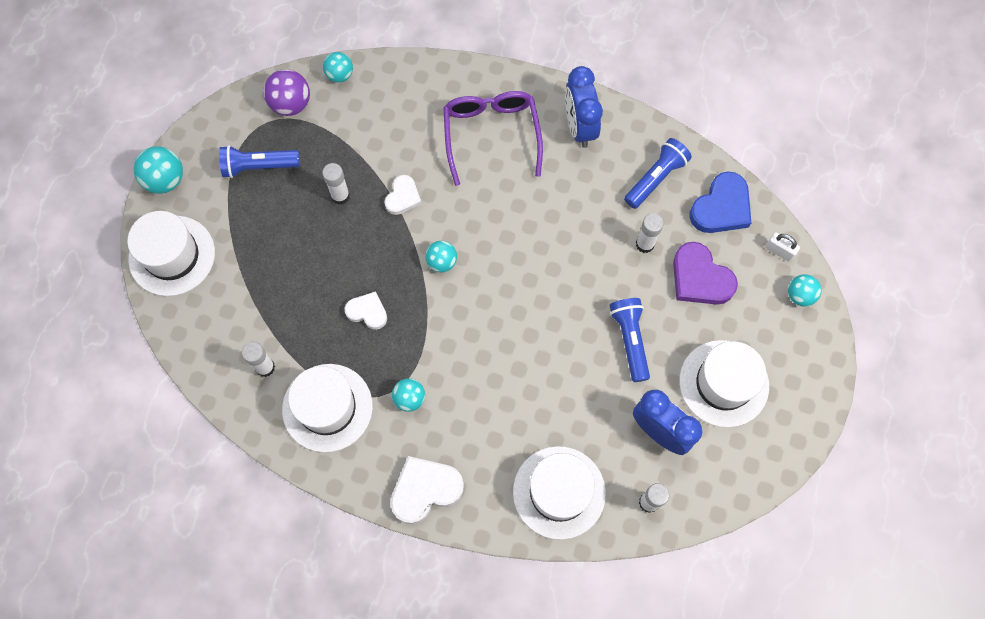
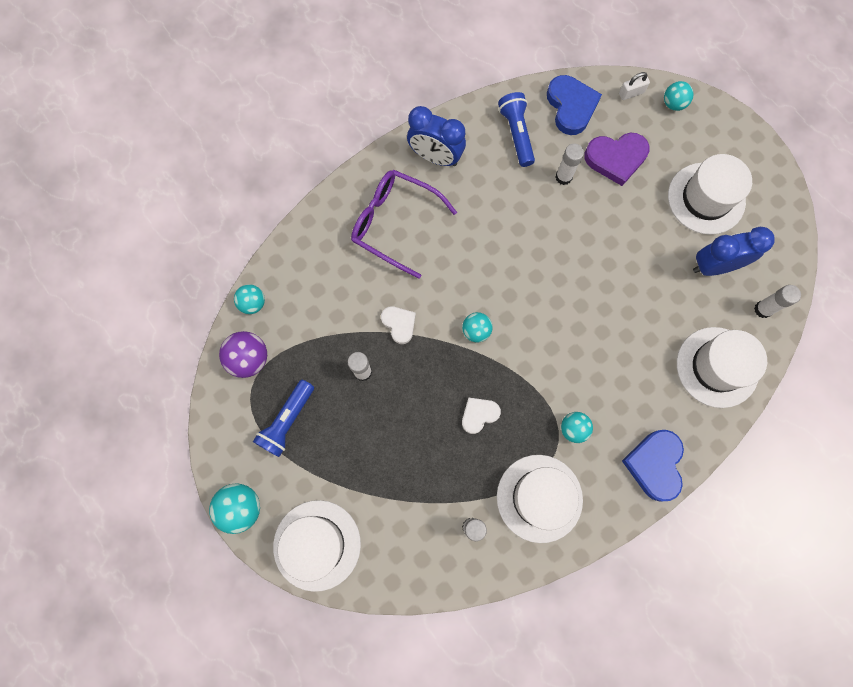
camera: 55 degrees left, 5 degrees up
white heart [390,456,464,524] -> blue heart [622,430,684,501]
blue flashlight [609,298,650,382] -> none

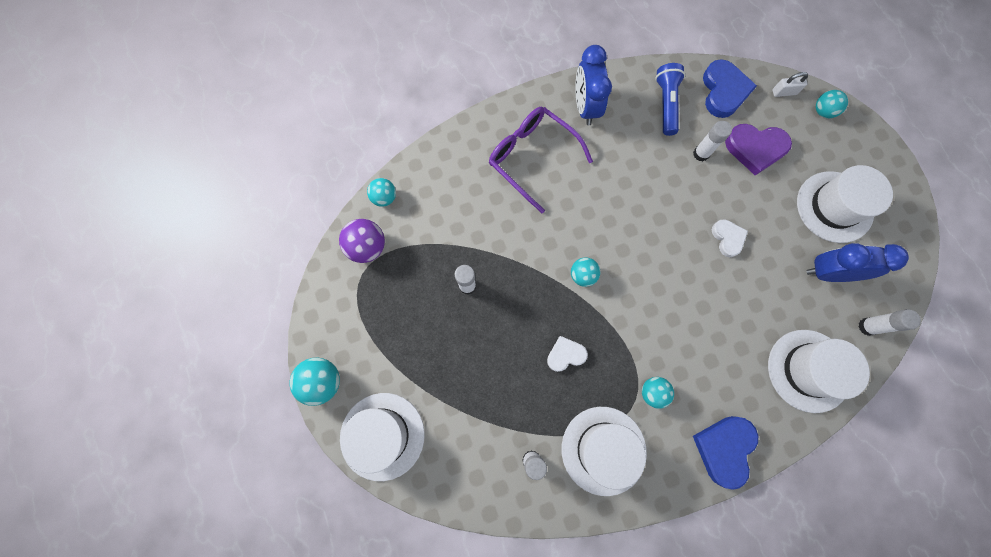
camera: 15 degrees right, 0 degrees up
blue flashlight [253,380,314,457] -> none
white heart [381,306,416,344] -> white heart moved to [712,219,748,257]
blue clock [407,106,466,166] -> blue clock turned 45 degrees clockwise [575,45,612,125]

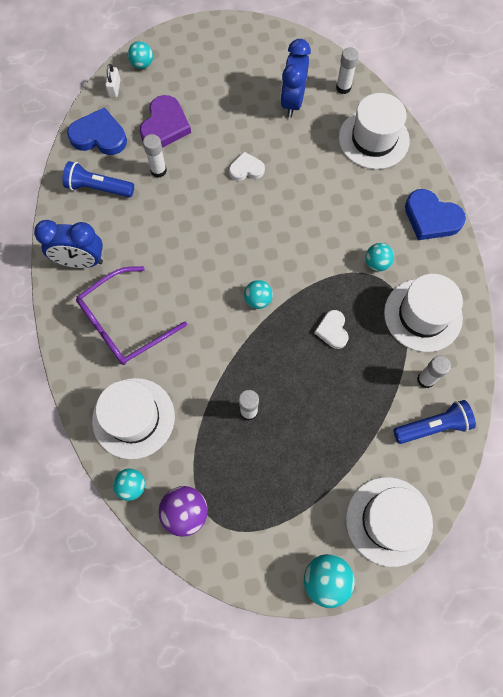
camera: 80 degrees left, 5 degrees down
white hat [797,165,893,243] -> white hat moved to [92,378,175,459]
none -> blue flashlight [393,400,476,444]

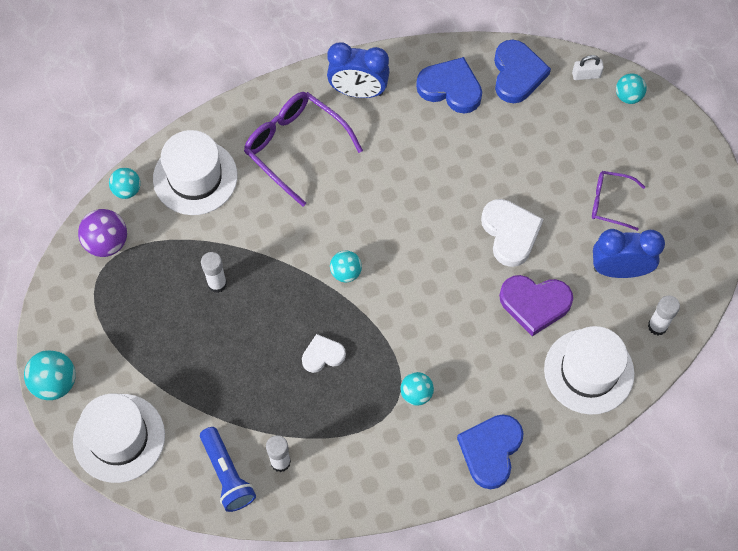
camera: 80 degrees right, 5 degrees down
blue clock [34,220,103,268] -> blue clock turned 75 degrees counterclockwise [327,43,390,98]
blue flashlight [62,161,134,197] -> blue heart [416,57,482,113]
purple heart [140,95,191,147] -> purple heart moved to [499,275,573,336]
white glue stick [143,134,167,178] -> none
white heart [229,152,265,181] -> white heart [481,199,543,267], size x1.65
white hat [384,274,463,352] -> none
none -> purple glasses [592,171,645,231]

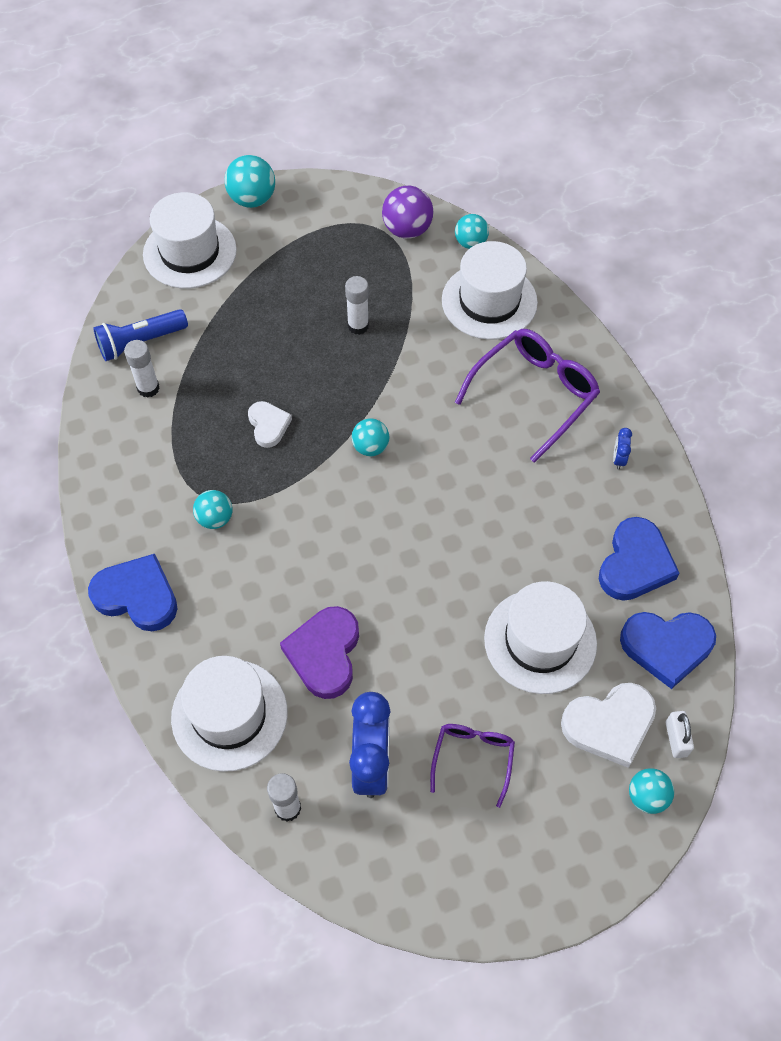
camera: 90 degrees right, 5 degrees down
blue clock [327,43,390,98] -> blue clock [613,428,632,470], size x0.42
white heart [481,199,543,267] -> white heart moved to [561,683,656,768]
none -> white hat [484,581,597,694]

